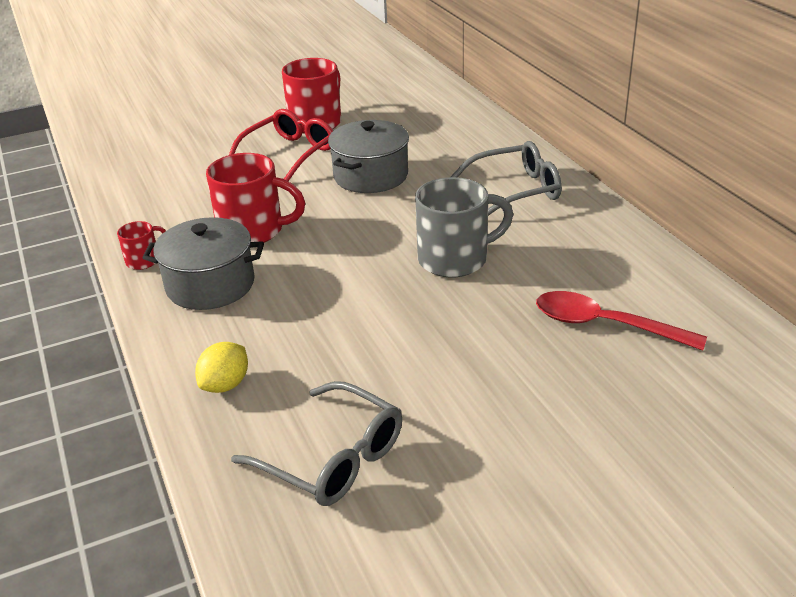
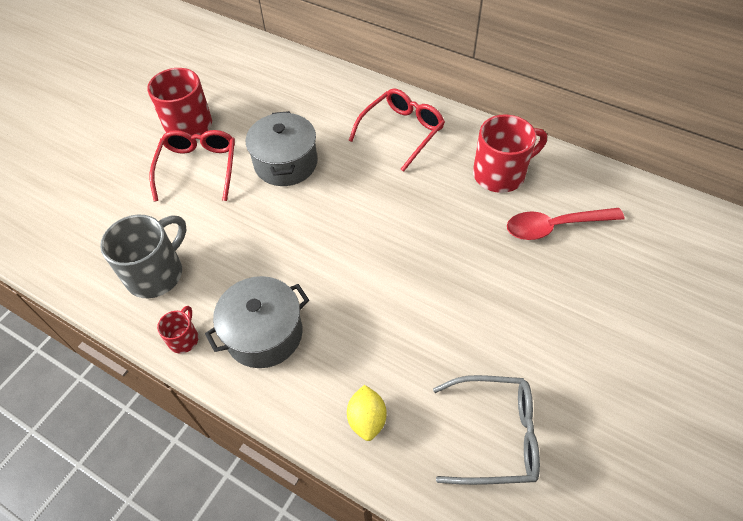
camera: 35 degrees left, 20 degrees up
red mug [206,153,305,243] -> red mug moved to [473,114,547,193]
grey mug [415,177,513,278] -> grey mug moved to [100,215,187,298]
grey glasses [451,141,562,216] -> red glasses [348,89,445,172]

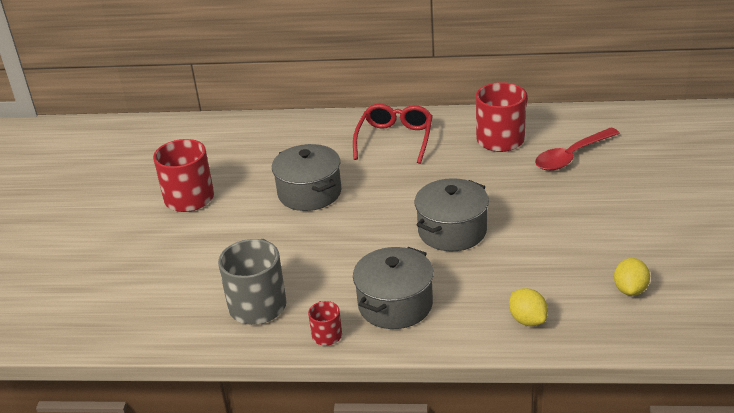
camera: 25 degrees left, 20 degrees down
red glasses [150,130,235,201] -> none
grey glasses [433,375,540,485] -> yellow lemon [614,258,650,296]
none -> grey pot [414,178,489,251]

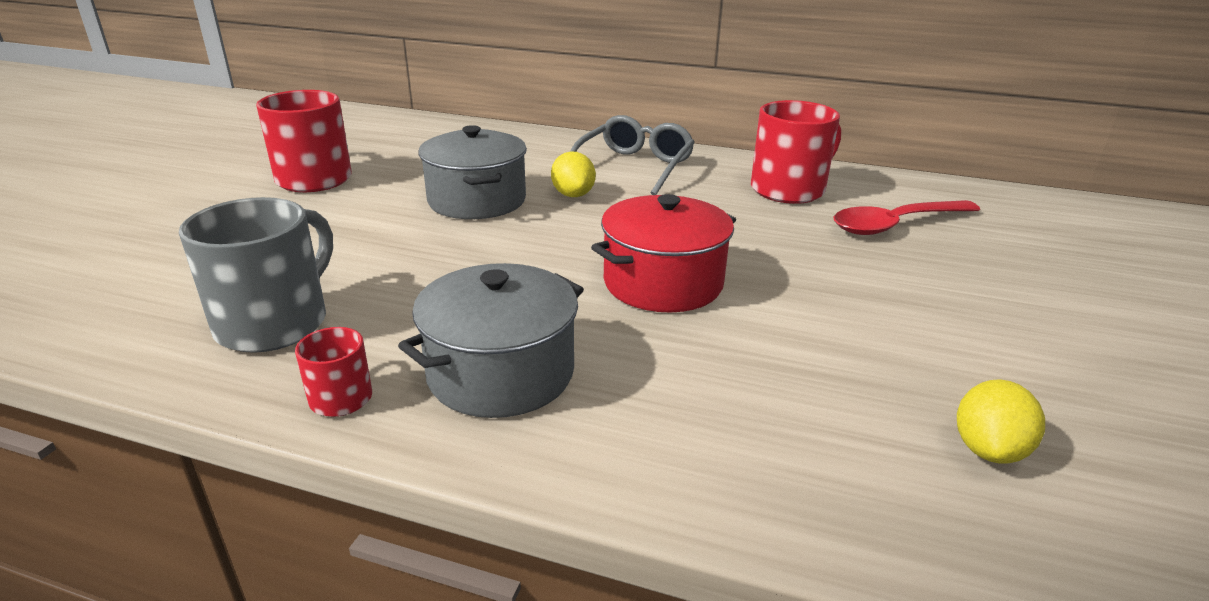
camera: 10 degrees right, 5 degrees down
red glasses [353,104,433,164] -> grey glasses [570,115,695,195]
grey pot [414,178,489,251] -> red pot [591,194,736,312]
yellow lemon [509,288,548,326] -> yellow lemon moved to [551,152,596,197]

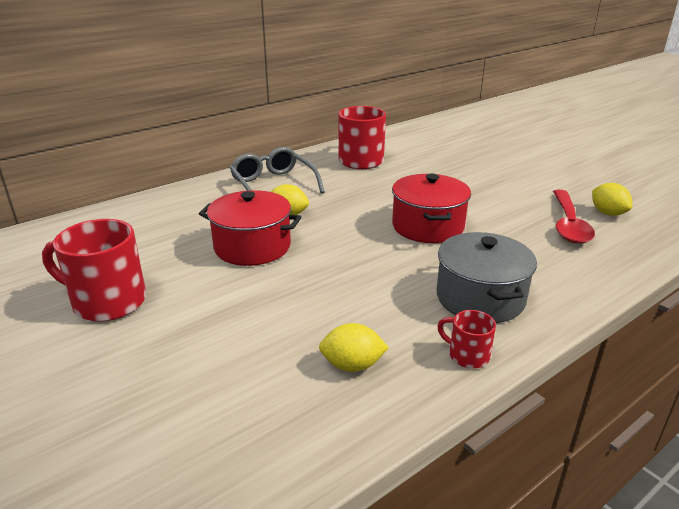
camera: 55 degrees left, 0 degrees up
grey mug [179,197,333,353] -> yellow lemon [319,323,389,372]
grey pot [419,125,527,219] -> red pot [199,190,301,266]
red spoon [834,200,980,235] -> red spoon moved to [553,190,595,244]

